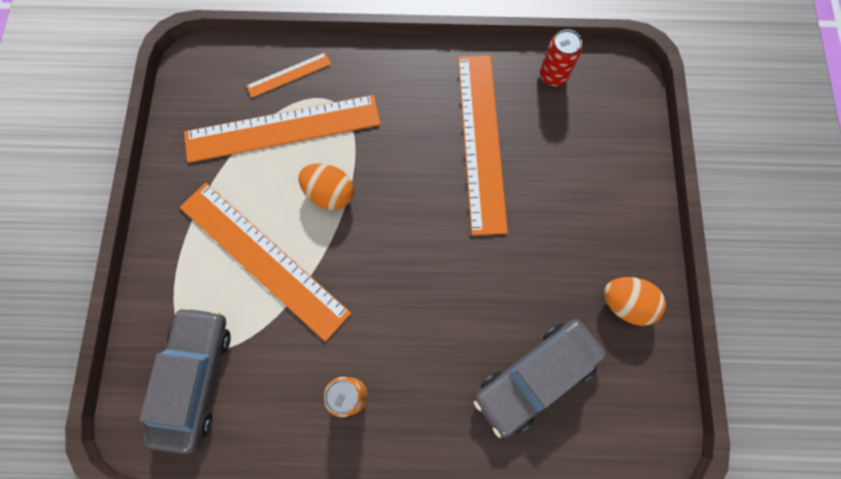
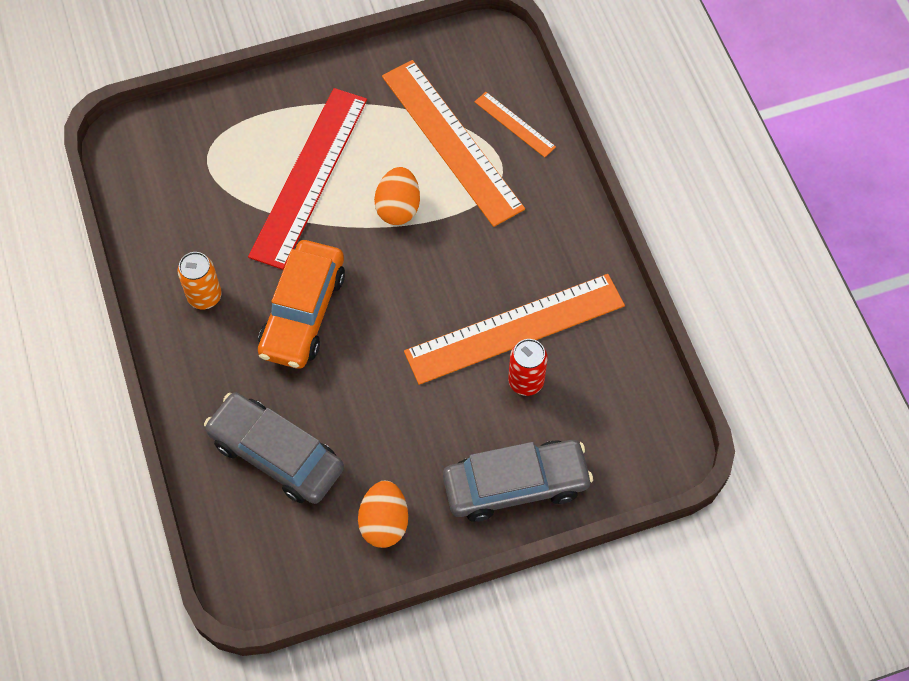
camera: 70 degrees right, 10 degrees down
grey car [139,306,231,454] -> grey car moved to [443,440,593,522]
orange ruler [180,183,351,342] -> red ruler [248,88,367,270]
red can [540,29,582,86] -> red can moved to [508,339,548,396]
none -> orange car [258,240,345,369]

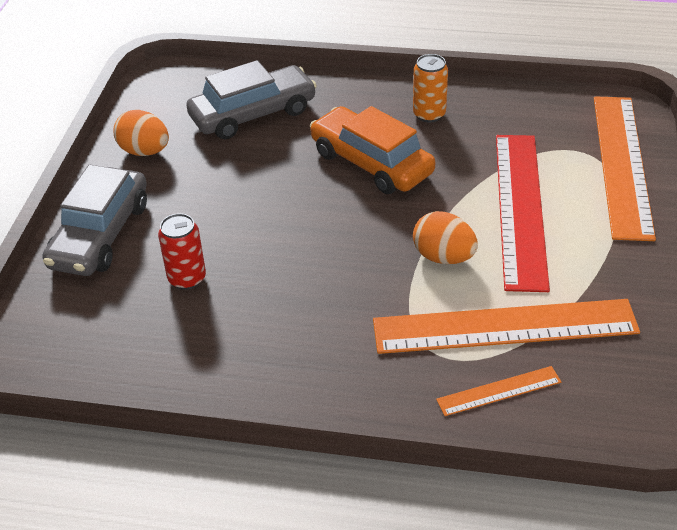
camera: 120 degrees right, 20 degrees down
red ruler [248,88,367,270] -> red ruler turned 45 degrees clockwise [496,135,550,292]
orange ruler [404,274,625,385] -> orange ruler moved to [594,97,656,241]

